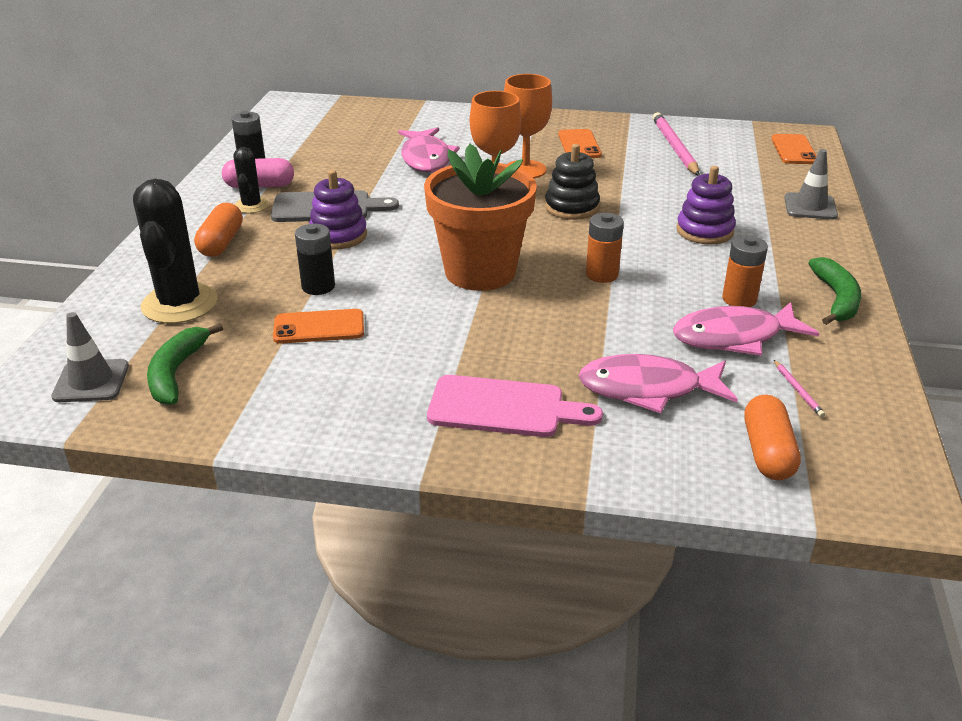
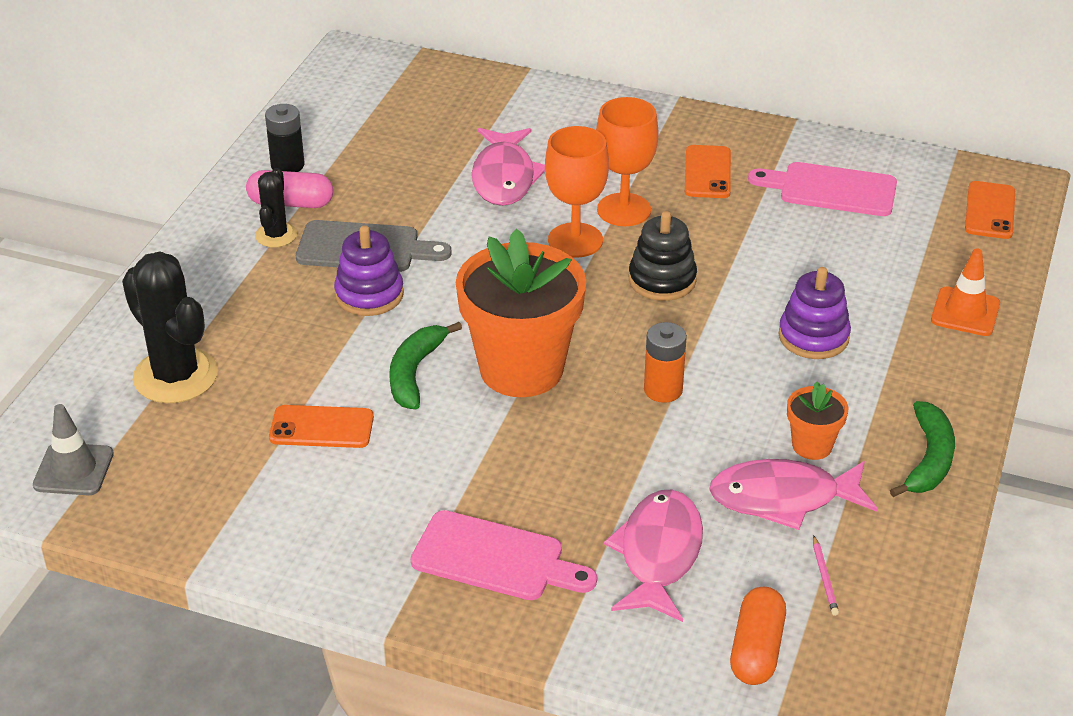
camera: 10 degrees right, 5 degrees up
black cactus [133,179,218,324] -> black cactus turned 45 degrees counterclockwise [122,252,218,403]
green banana [147,323,223,405] -> green banana moved to [389,322,462,409]
orange capsule [194,203,243,257] -> none
black battery [295,224,335,295] -> none
pink fish [578,354,738,413] -> pink fish turned 90 degrees clockwise [604,490,703,622]
pink pencil [653,112,699,176] -> pink cutting board [748,162,897,216]
orange battery [722,235,768,307] -> orange flower pot [787,382,848,460]
grey traffic cone [784,149,838,220] -> orange traffic cone [931,249,1000,336]

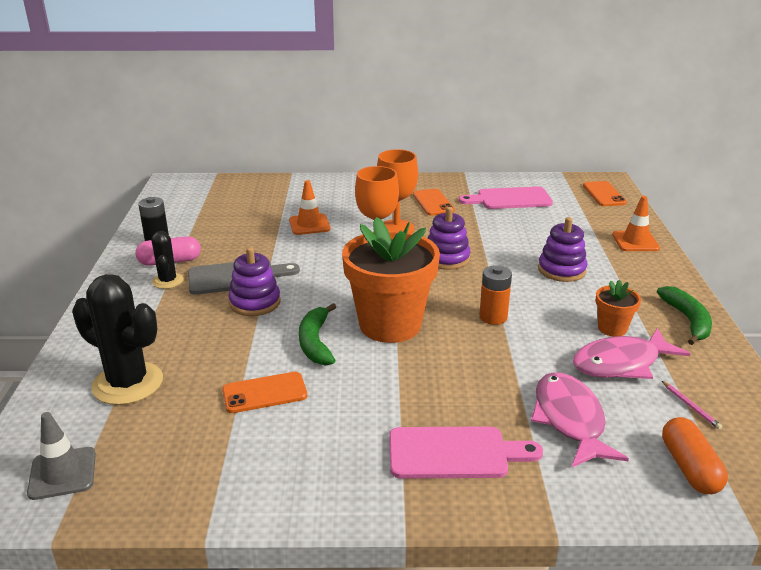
camera: 20 degrees left, 10 degrees down
pink fish [472,128,545,206] -> orange traffic cone [289,180,330,235]
black stacking toy [629,211,697,301] -> purple stacking toy [428,207,470,270]

